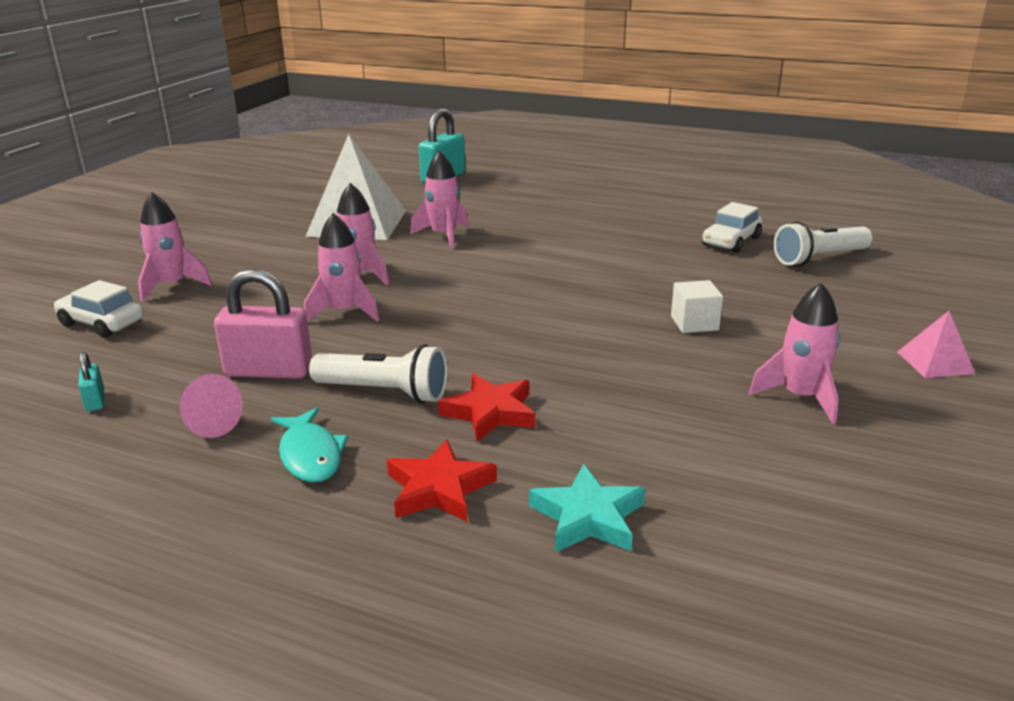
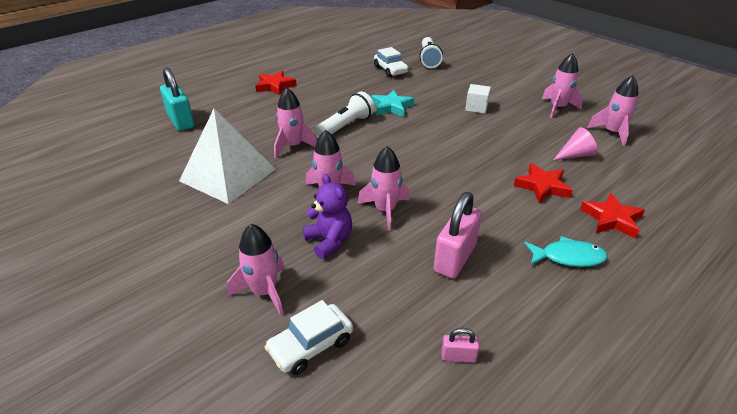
camera: 65 degrees left, 10 degrees up
turquoise padlock [78,352,104,411] -> pink padlock [441,328,479,363]
pink cone [180,374,243,438] -> pink cone moved to [554,127,598,160]
white flashlight [309,344,448,403] -> white flashlight moved to [315,92,375,138]
turquoise star [529,464,645,552] -> turquoise star moved to [371,90,414,117]
pink pyramid [897,311,975,378] -> none
none -> red star [255,71,297,95]
none -> purple teddy bear [302,174,352,259]
none -> pink rocket [587,75,638,146]

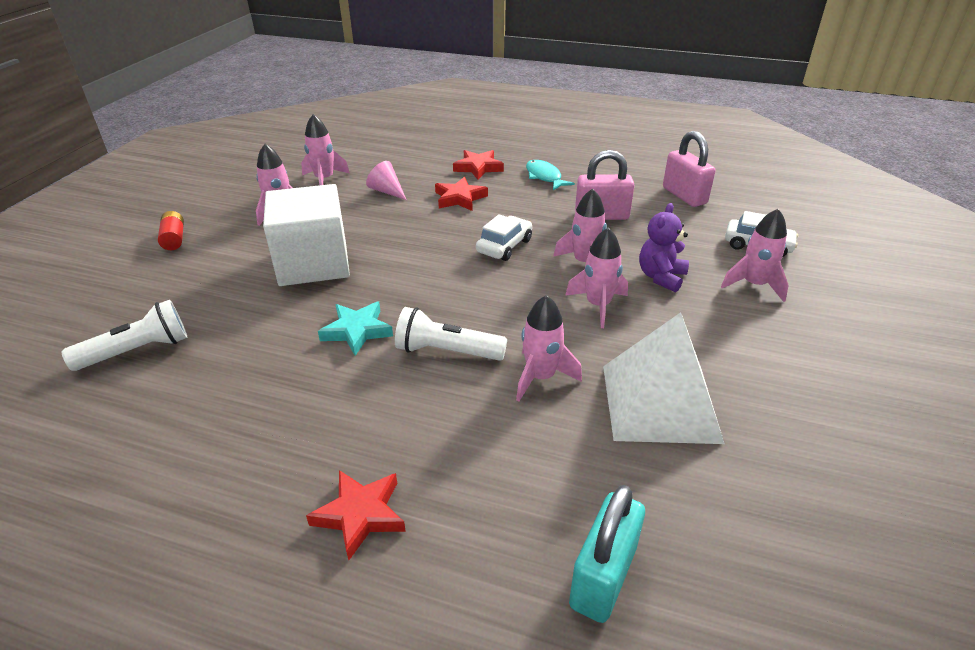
camera: 120 degrees left, 0 degrees up
white car [374,47,408,77] -> white car moved to [476,214,532,261]
pink padlock [441,328,479,363] -> pink padlock [663,131,715,207], size x2.14
white cube [465,84,491,114] -> white cube [263,184,350,286], size x2.35
none -> red battery [158,211,184,250]

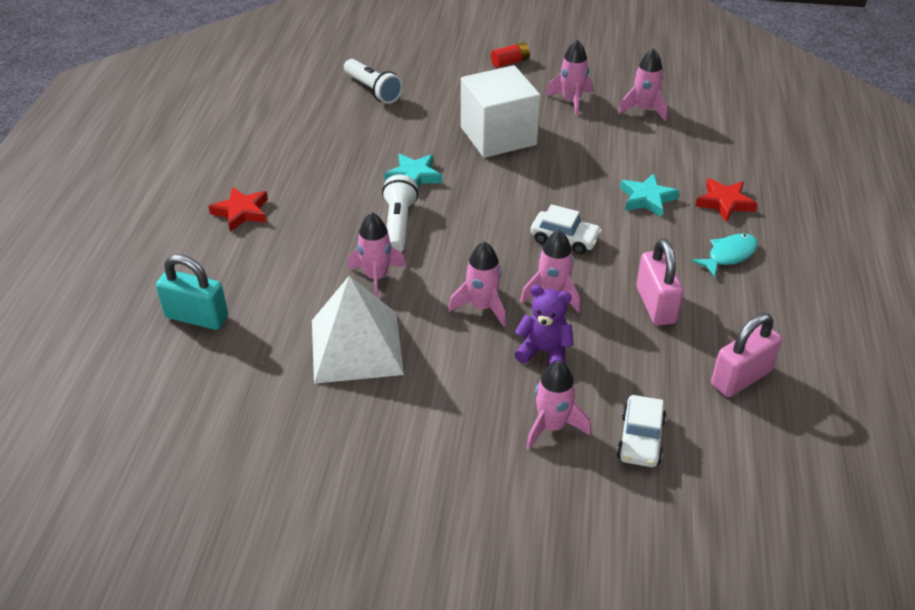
camera: 80 degrees right, 5 degrees up
pink cone [366,161,406,200] -> none
red star [435,177,488,211] -> turquoise star [620,173,679,218]

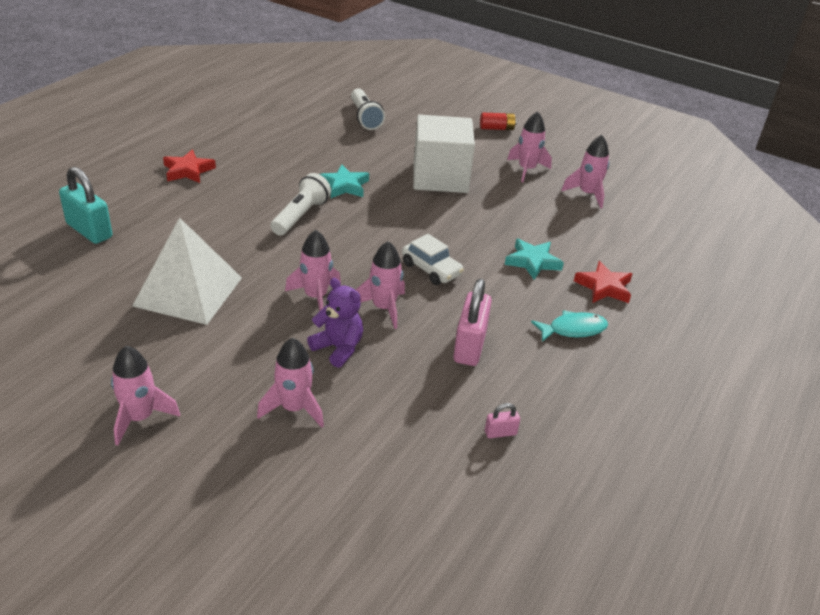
camera: 20 degrees right, 5 degrees down
pink rocket [348,212,406,298] -> pink rocket moved to [111,346,180,446]
white car [617,395,666,467] -> none
pink padlock [711,313,782,397] -> pink padlock [485,403,520,438], size x0.47

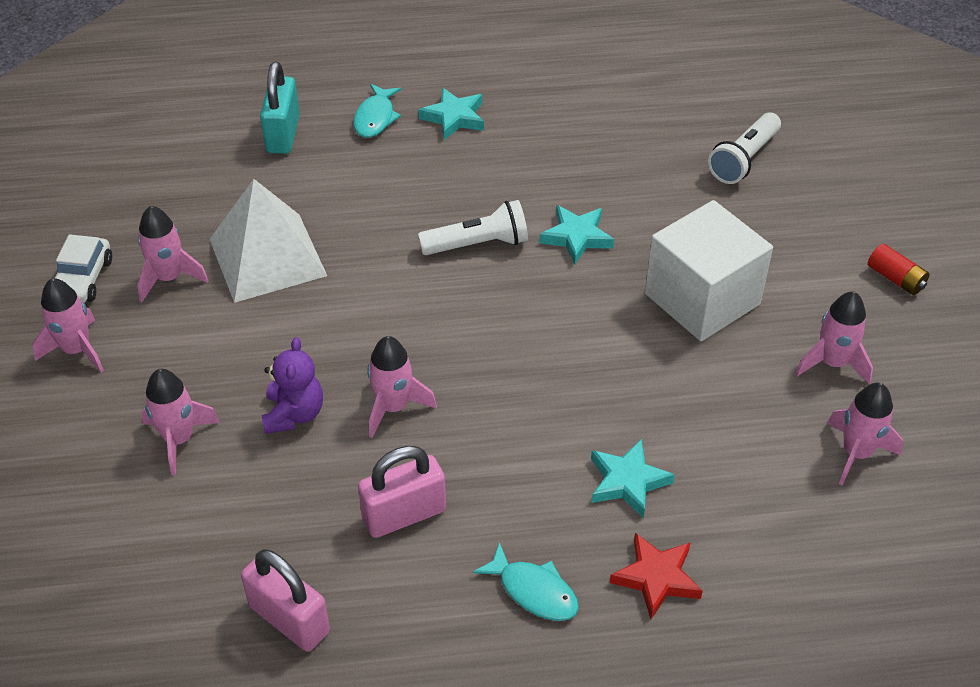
camera: 55 degrees right, 10 degrees up
red star [163,150,216,183] -> turquoise star [418,87,484,140]
pink rocket [285,230,341,312] -> pink rocket moved to [137,206,209,302]
white car [402,234,464,285] -> white car moved to [55,234,112,303]
pink padlock [485,403,520,438] -> pink padlock [241,549,330,652], size x2.14
none -> turquoise fish [353,84,401,138]

